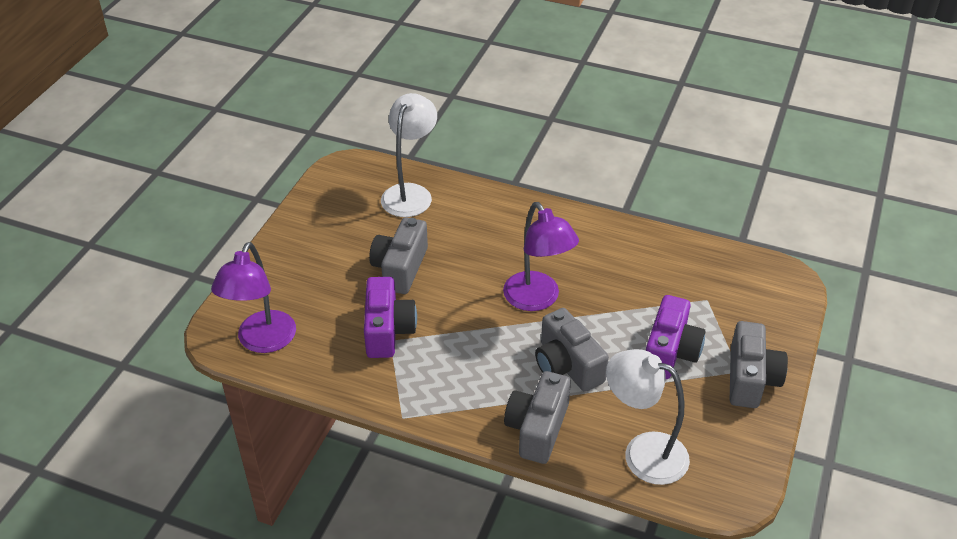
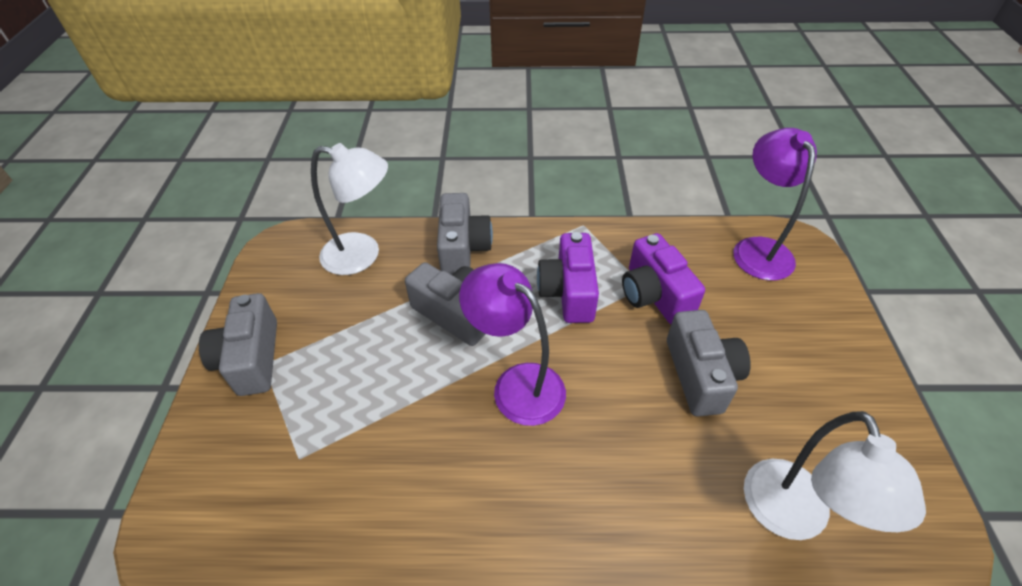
camera: 160 degrees right, 5 degrees up
purple camera [646,295,706,379] -> purple camera moved to [537,232,599,323]

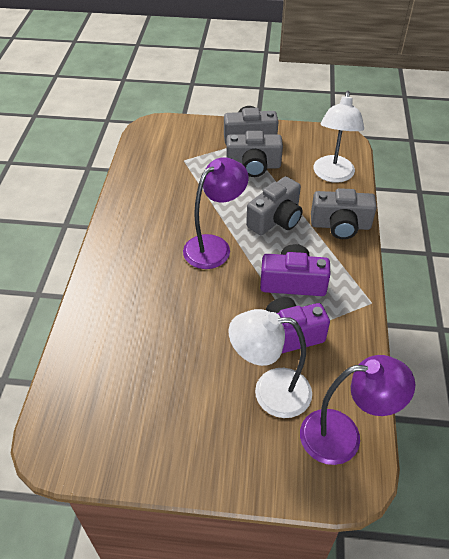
camera: 95 degrees right, 0 degrees up
grey camera [667,310,751,417] -> grey camera moved to [226,131,283,177]
white lamp [744,411,926,540] -> white lamp moved to [229,309,312,418]

